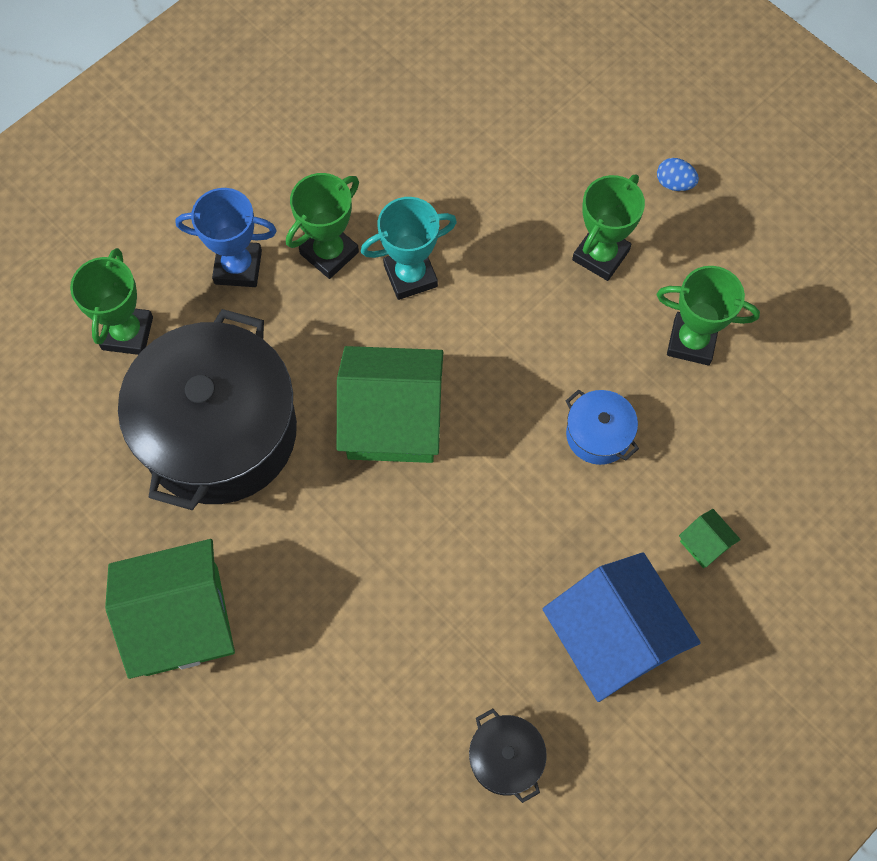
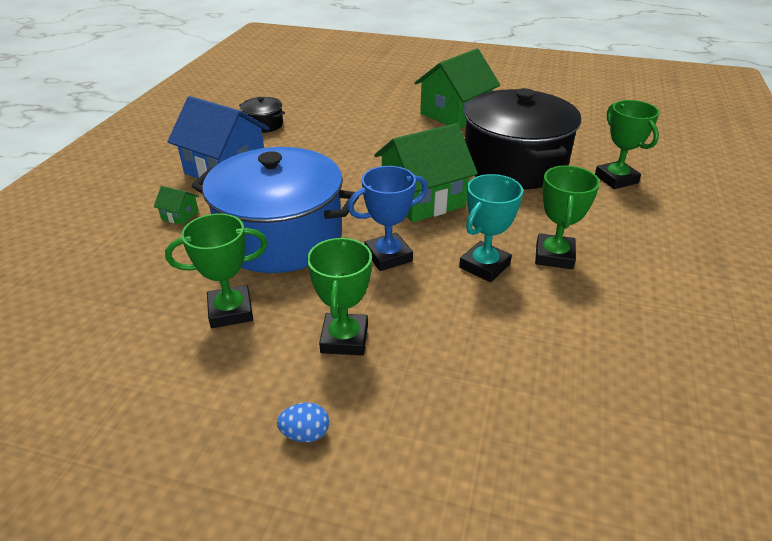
camera: 150 degrees right, 30 degrees down
blue trophy [176,188,277,287] -> blue trophy moved to [348,166,428,271]
blue pot [566,389,639,465] -> blue pot [192,147,359,273], size x2.39

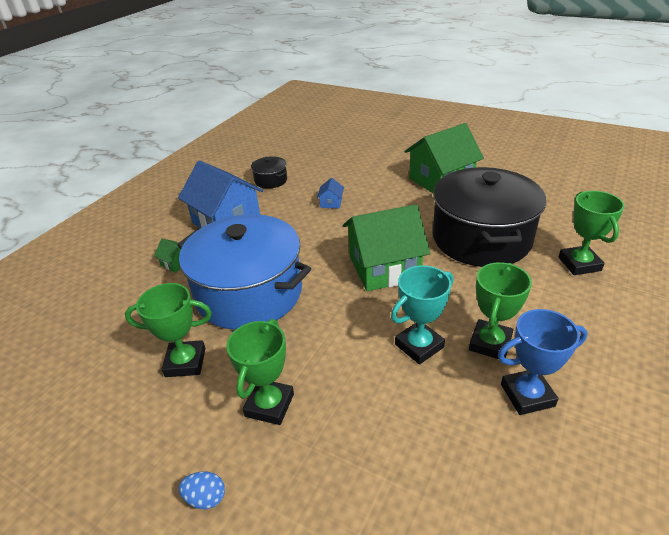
camera: 15 degrees right, 0 degrees up
blue trophy [348,166,428,271] -> blue trophy moved to [498,309,588,415]
none -> blue house [317,178,344,208]

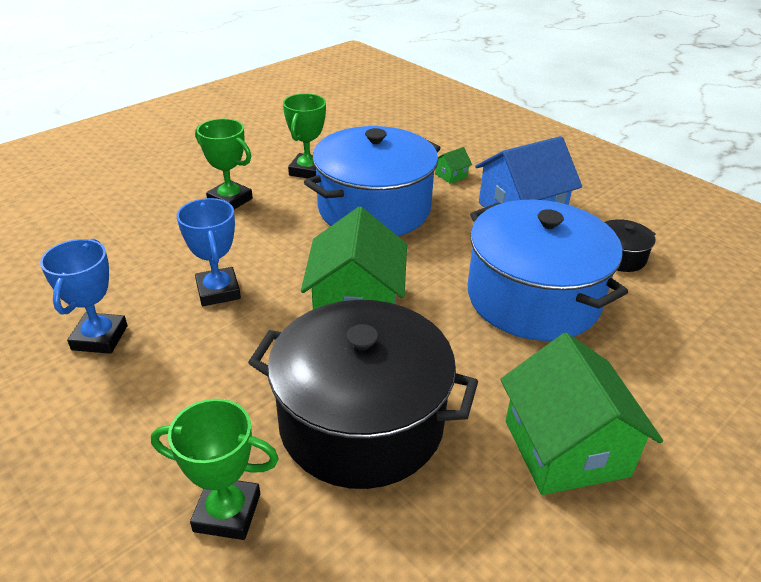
camera: 105 degrees right, 0 degrees up
blue egg [179,471,225,509] -> none
blue house [317,178,344,208] -> blue pot [468,200,628,341]
turquoise trophy [391,265,453,365] -> blue trophy [177,198,241,306]
green trophy [469,262,532,359] -> none

